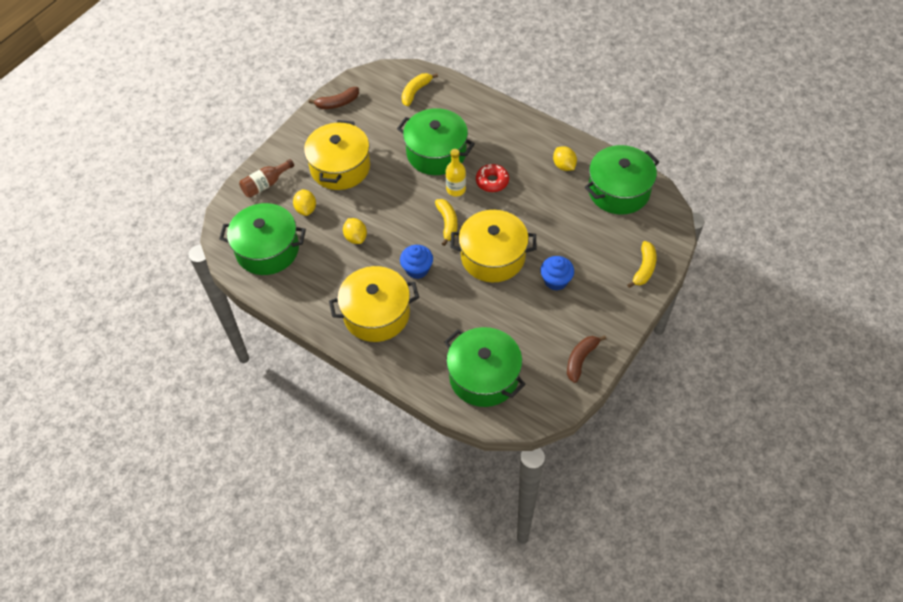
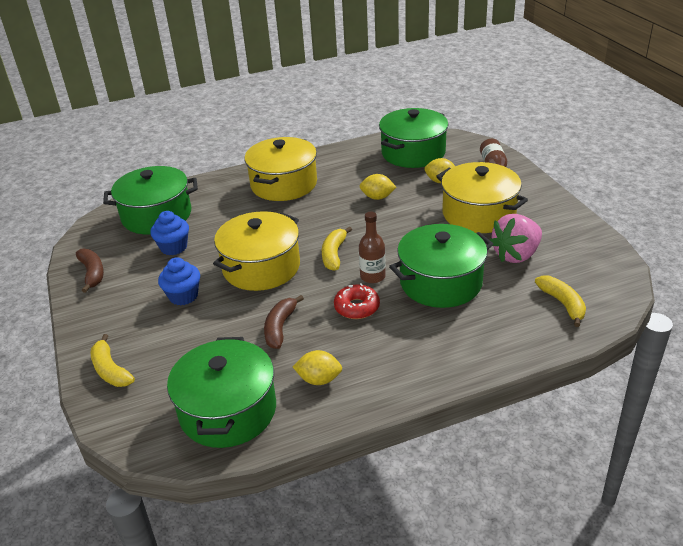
camera: 125 degrees right, 20 degrees down
brown banana [309,87,359,109] -> brown banana moved to [264,295,304,349]
blue cupcake [400,245,433,279] -> blue cupcake moved to [150,211,189,255]
yellow banana [435,199,458,246] -> yellow banana turned 75 degrees clockwise [322,226,352,271]
yellow bottle [446,149,466,196] -> brown bottle [359,211,386,283]
none -> pink strawberry [490,214,542,263]

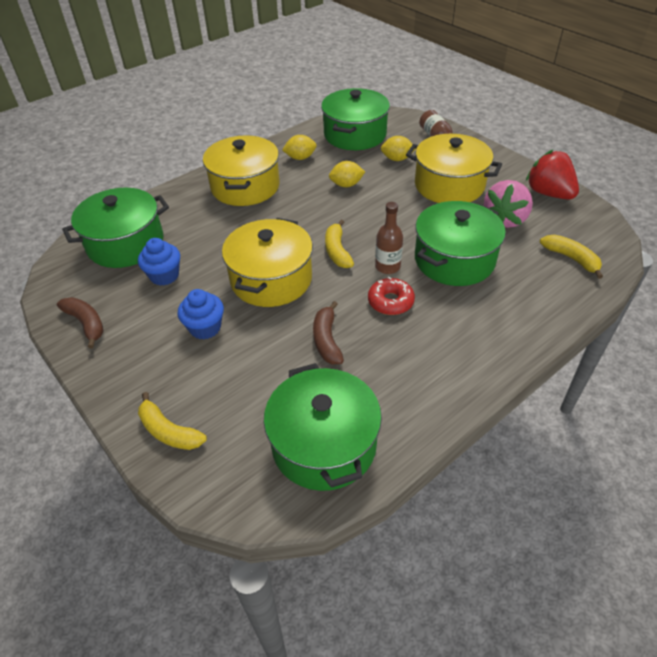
camera: 20 degrees left, 10 degrees up
yellow lemon [293,350,342,385] -> yellow lemon moved to [282,135,316,160]
none -> red strawberry [526,150,579,200]

